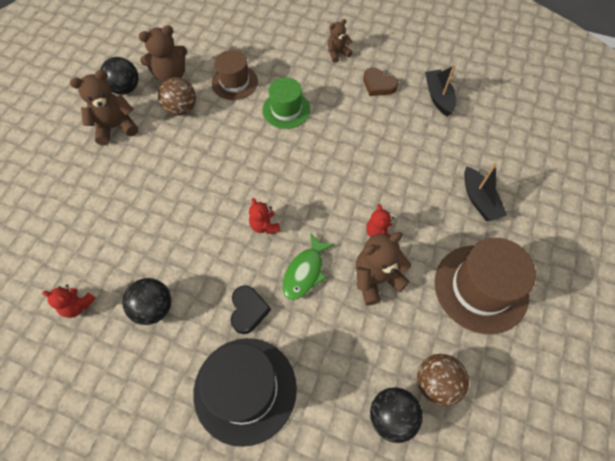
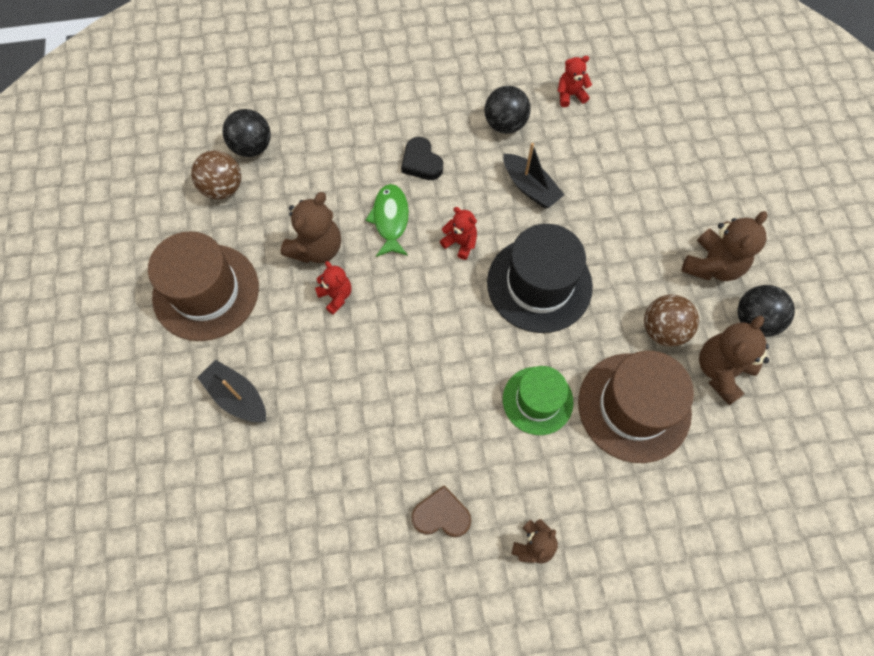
camera: 150 degrees right, 5 degrees up
black hat [193,338,297,447] -> black hat moved to [487,224,593,333]
brown hat [211,50,258,100] -> brown hat [578,351,694,463], size x1.59
black boat [425,65,456,116] -> black boat moved to [504,143,564,208]

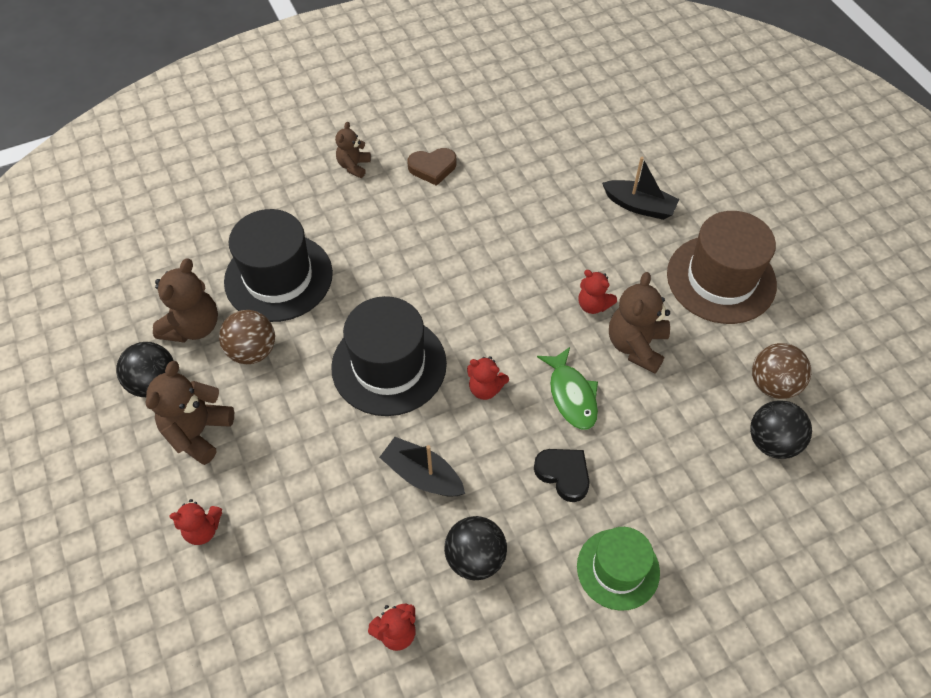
camera: 165 degrees right, 10 degrees down
green hat [503,366,574,435] -> green hat moved to [577,527,660,611]
brown hat [578,351,694,463] -> black hat [224,209,333,322]
none -> red teddy bear [169,499,222,545]

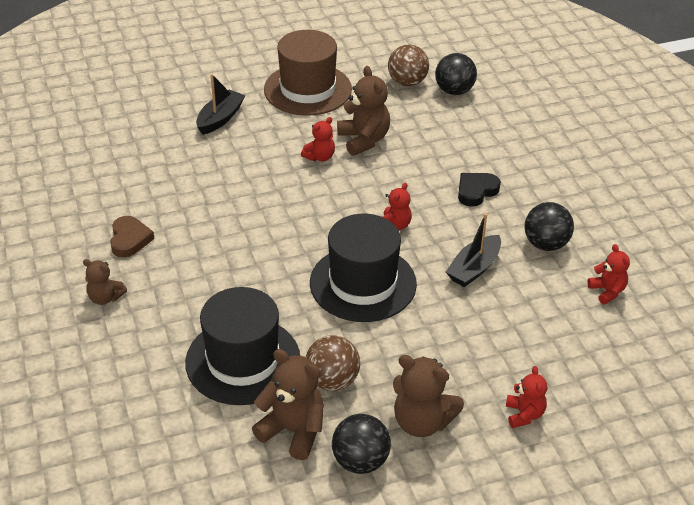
camera: 85 degrees left, 15 degrees down
green fish [537,347,598,430] -> none
green hat [577,527,660,611] -> none
brown teddy bear [609,272,670,374] -> brown teddy bear turned 135 degrees counterclockwise [337,66,390,156]

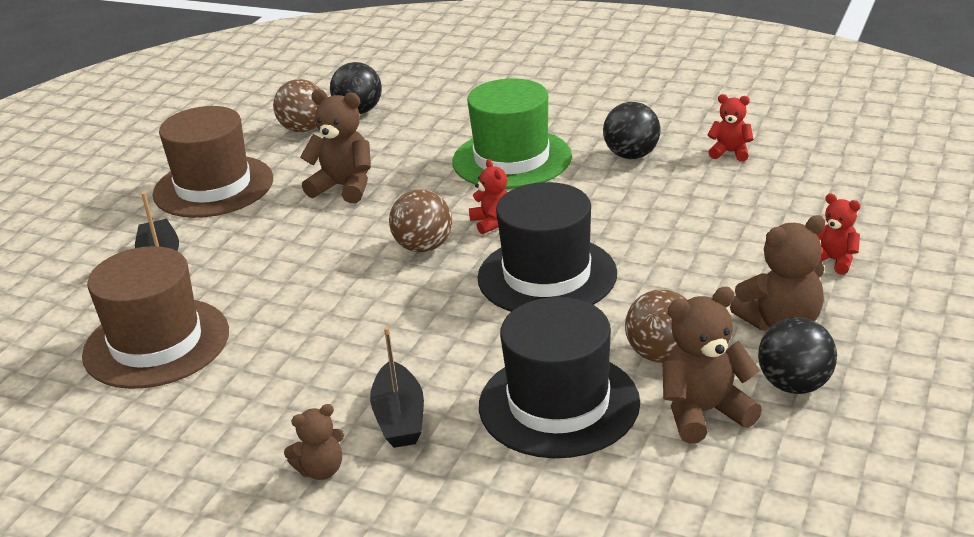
camera: 45 degrees left, 10 degrees down
brown heart [110,216,154,258] -> none
red teddy bear [301,117,335,161] -> none
black boat [446,213,501,287] -> black boat moved to [370,327,424,448]
black heart [458,173,501,207] -> green hat [452,78,572,189]
none -> brown hat [82,246,229,389]
none -> brown ball [389,189,452,252]

